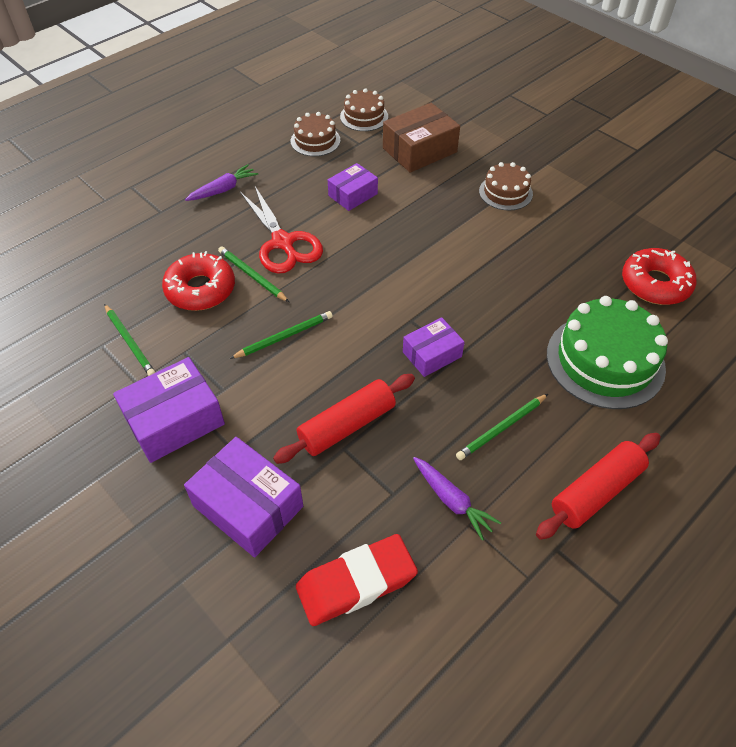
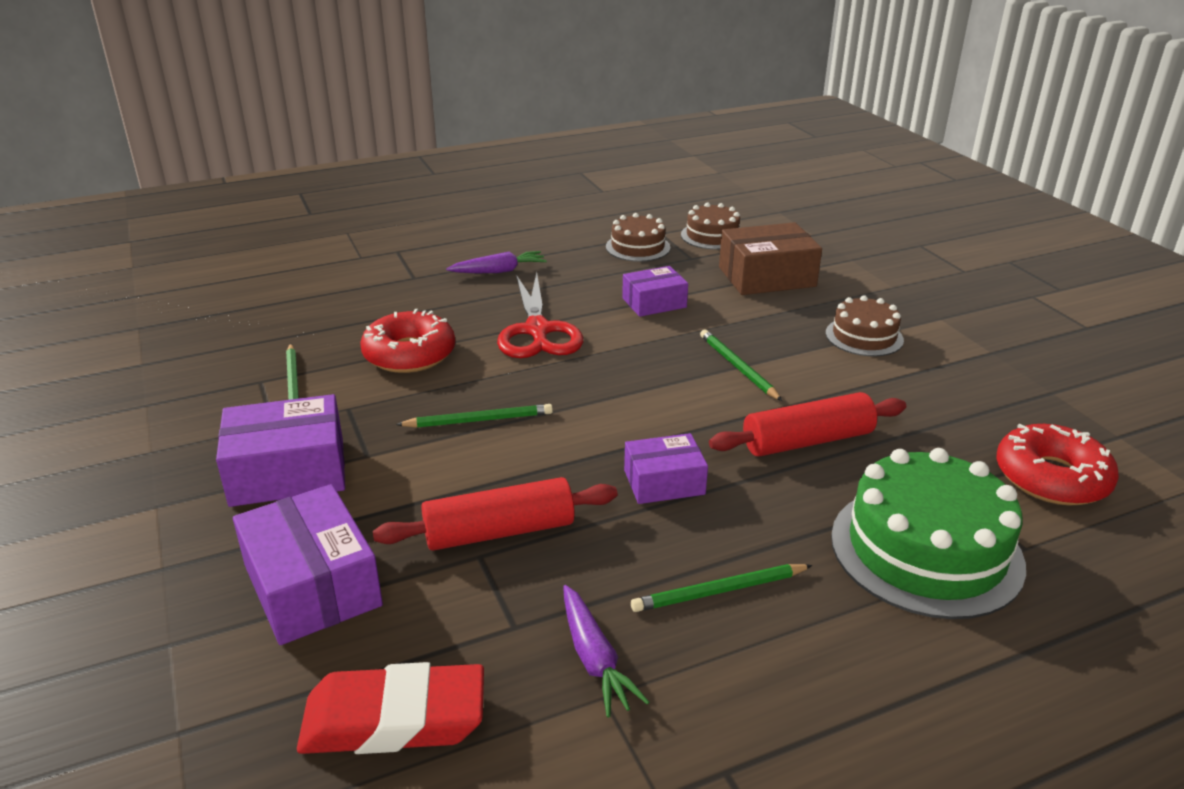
camera: 20 degrees right, 20 degrees down
green pencil [218,246,289,302] -> green pencil moved to [700,330,782,401]
red rolling pin [536,433,661,540] -> red rolling pin moved to [709,392,906,457]

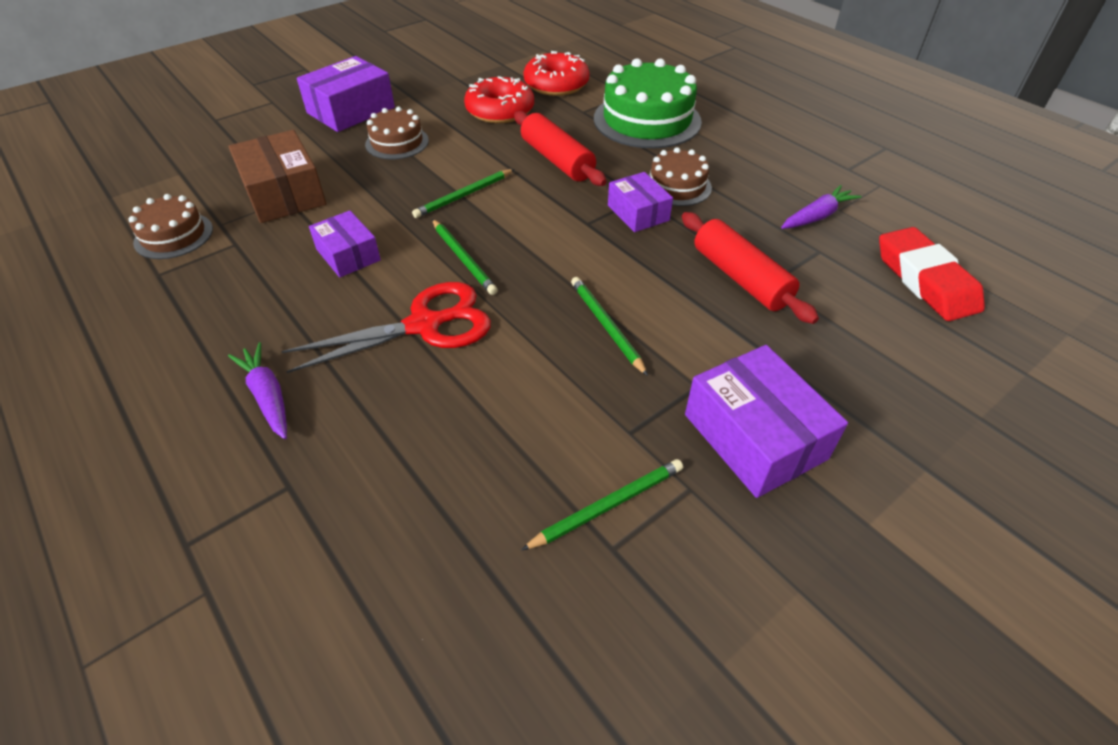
camera: 105 degrees left, 15 degrees up
purple box [233,484,383,645] -> purple box moved to [297,56,395,132]
red donut [360,309,455,373] -> red donut moved to [464,76,534,123]
brown cake [606,213,670,262] -> brown cake moved to [648,147,712,206]
green pencil [631,564,813,612] -> green pencil moved to [432,219,498,295]

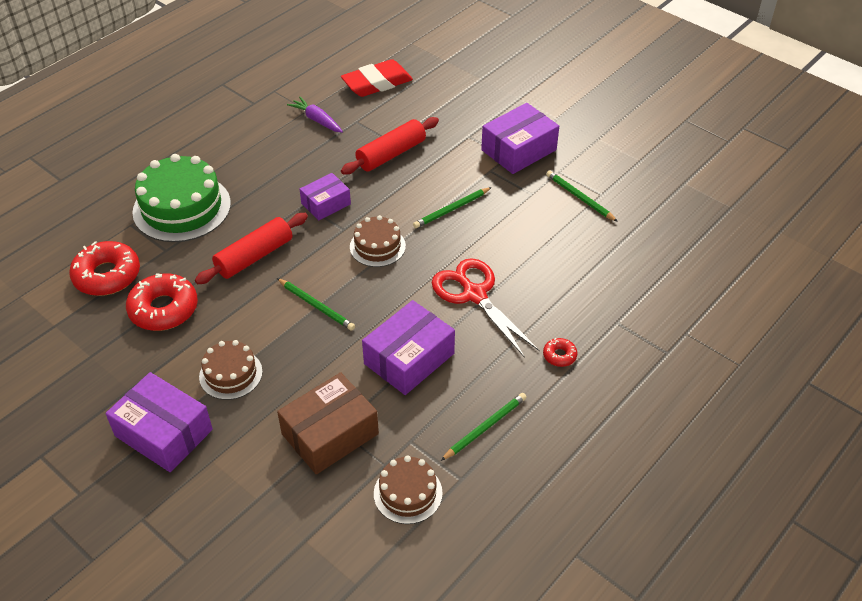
camera: 100 degrees left, 0 degrees up
purple carrot [228,342,287,439] -> red donut [543,338,577,367]
purple box [309,210,381,277] -> purple box [362,300,455,395], size x1.60
green pencil [432,219,498,295] -> green pencil moved to [441,393,527,461]
brown cake [648,147,712,206] -> brown cake moved to [350,215,406,267]

